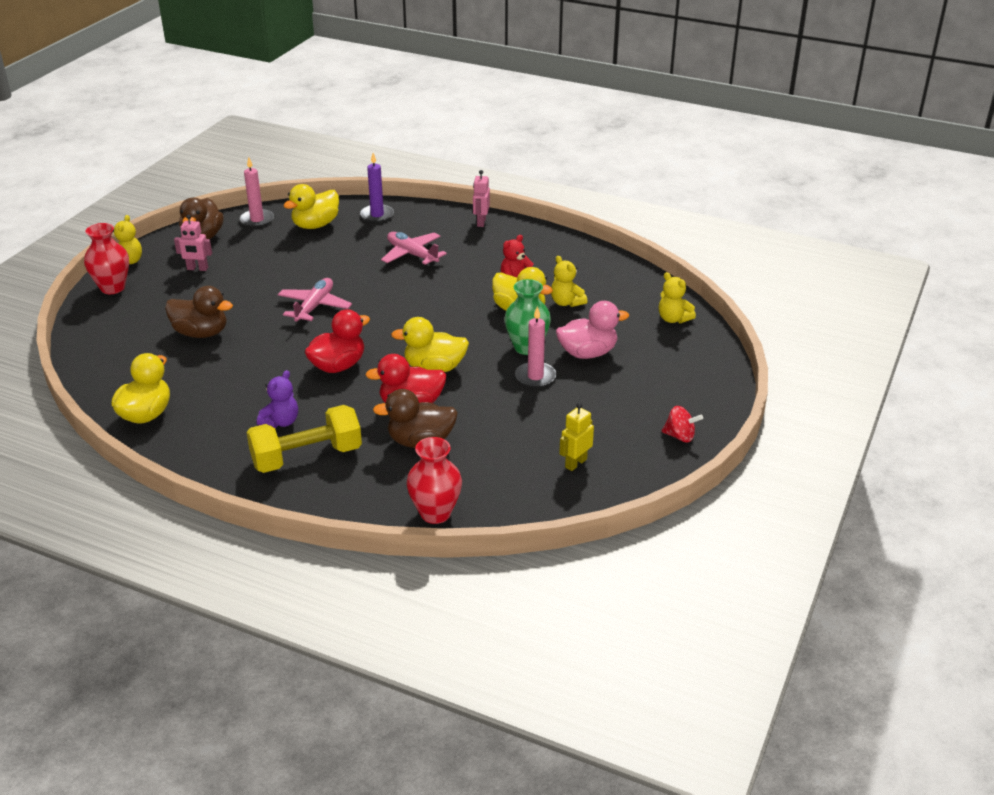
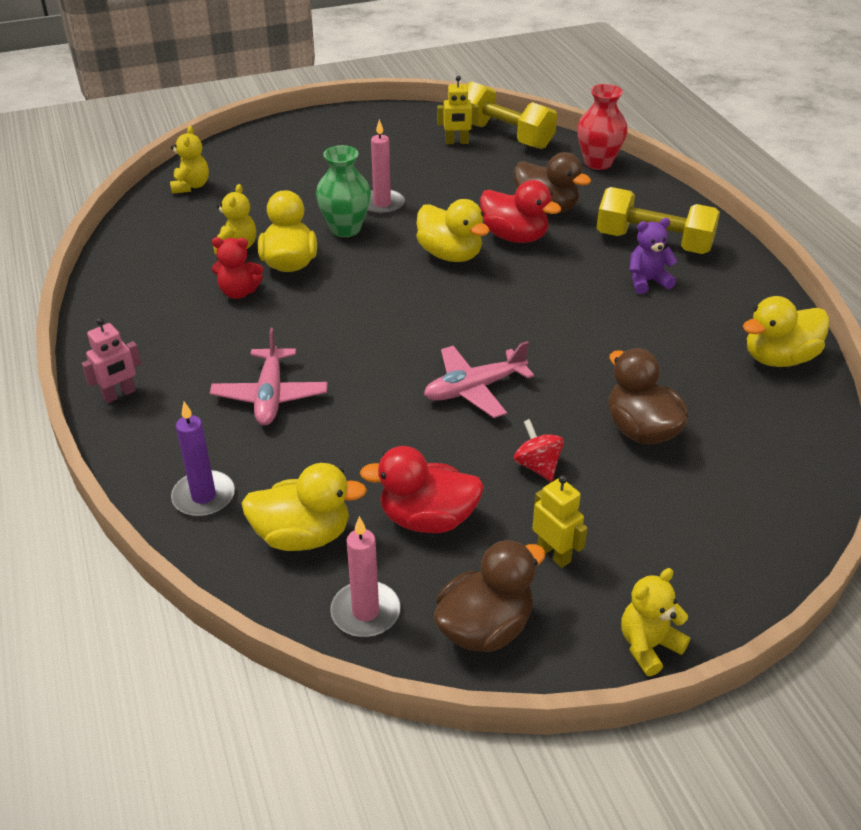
camera: 135 degrees left, 5 degrees up
red vase [84,223,129,294] -> none
pink robot [174,215,212,271] -> yellow robot [532,475,588,568]
red duck [305,309,370,373] -> red duck moved to [360,446,484,533]
pink duck [556,301,629,359] -> none
red spinning top [662,406,703,442] -> red spinning top moved to [514,419,564,482]
none -> yellow dumbbell [467,81,557,149]

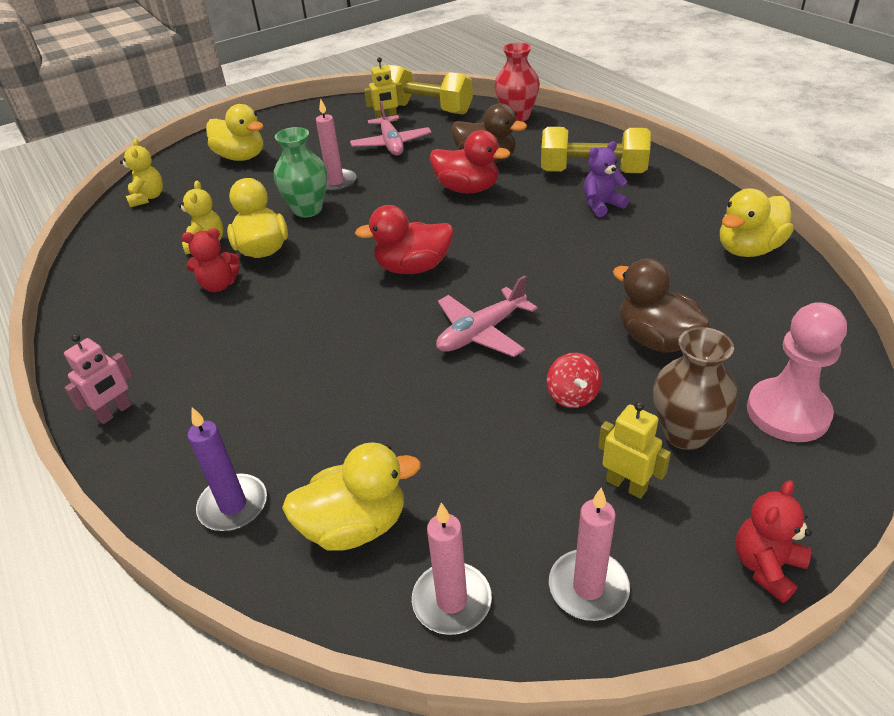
camera: 10 degrees left, 0 degrees up
pink plane [210,328,328,425] -> pink plane moved to [350,101,431,156]
red duck [360,446,484,533] -> red duck moved to [355,205,453,274]
yellow duck [416,199,490,262] -> yellow duck moved to [206,104,264,161]
brown duck [434,539,546,652] -> pink candle [549,487,630,621]
red spinning top [514,419,564,482] -> red spinning top turned 150 degrees counterclockwise [547,353,601,408]
yellow teddy bear [621,568,690,676] -> red teddy bear [736,480,812,603]
none -> brown vase [653,327,738,450]
none -> pink pawn [747,302,847,442]

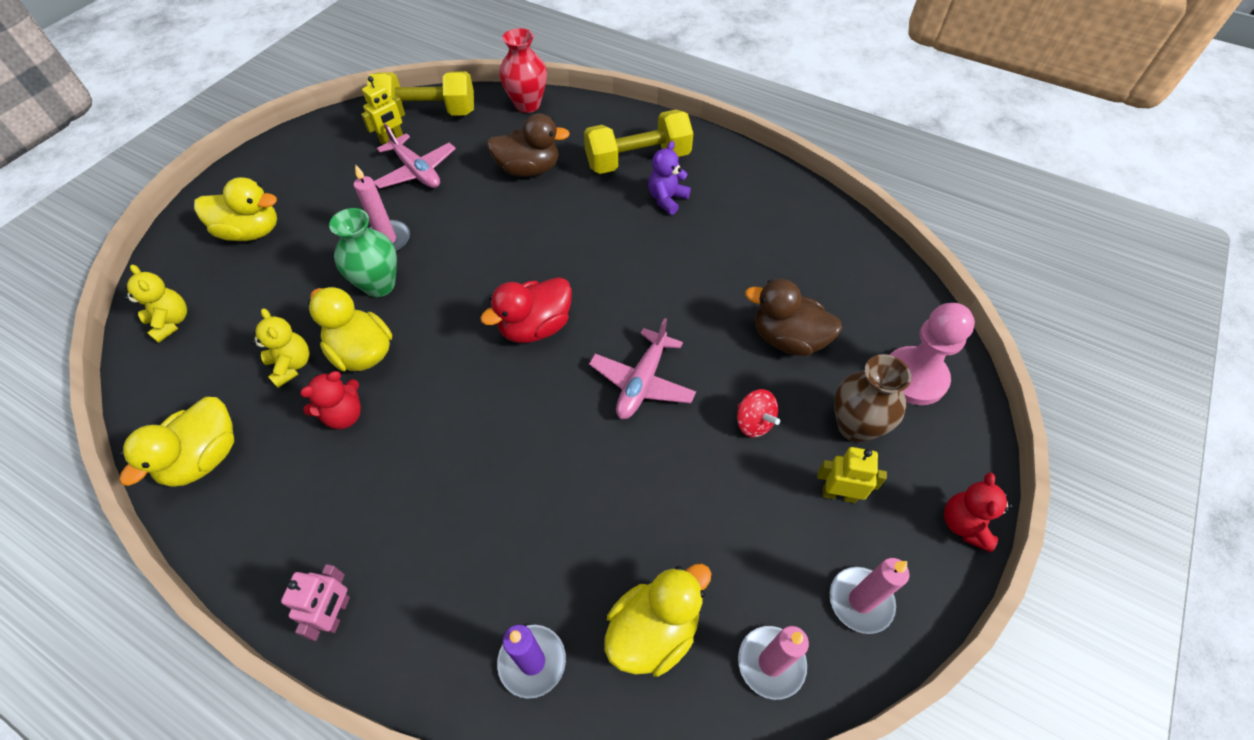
camera: 30 degrees left, 15 degrees up
red duck [430,130,510,193] -> none
yellow duck [720,188,793,257] -> yellow duck moved to [120,397,234,487]

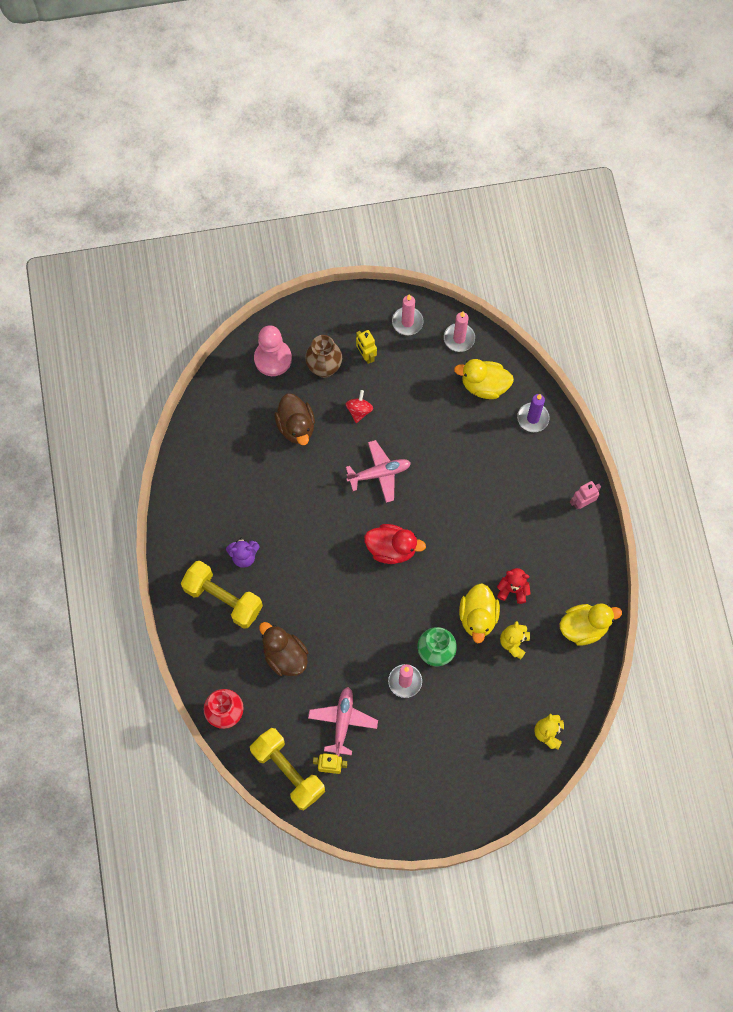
camera: 130 degrees left, 15 degrees up
yellow duck [194,177,277,241] -> none
red teddy bear [944,472,1013,552] -> none

